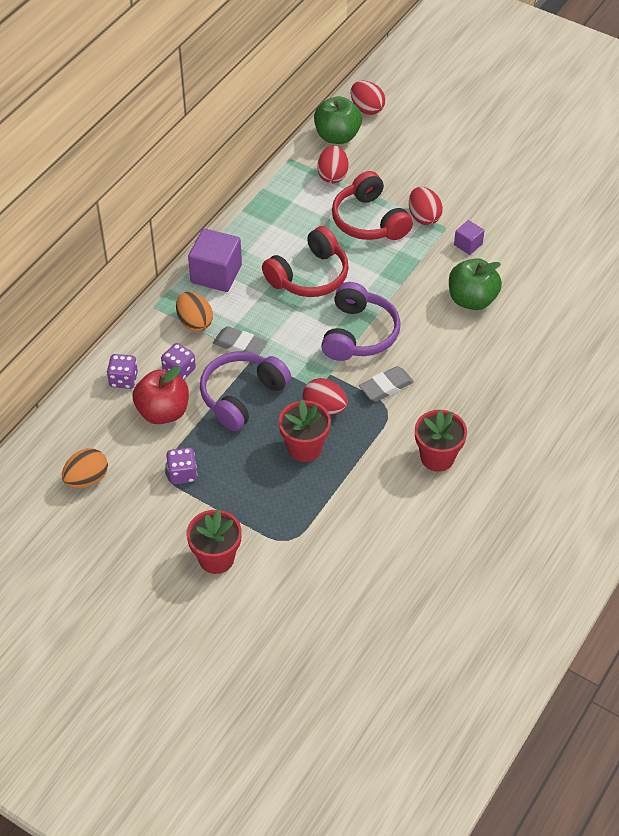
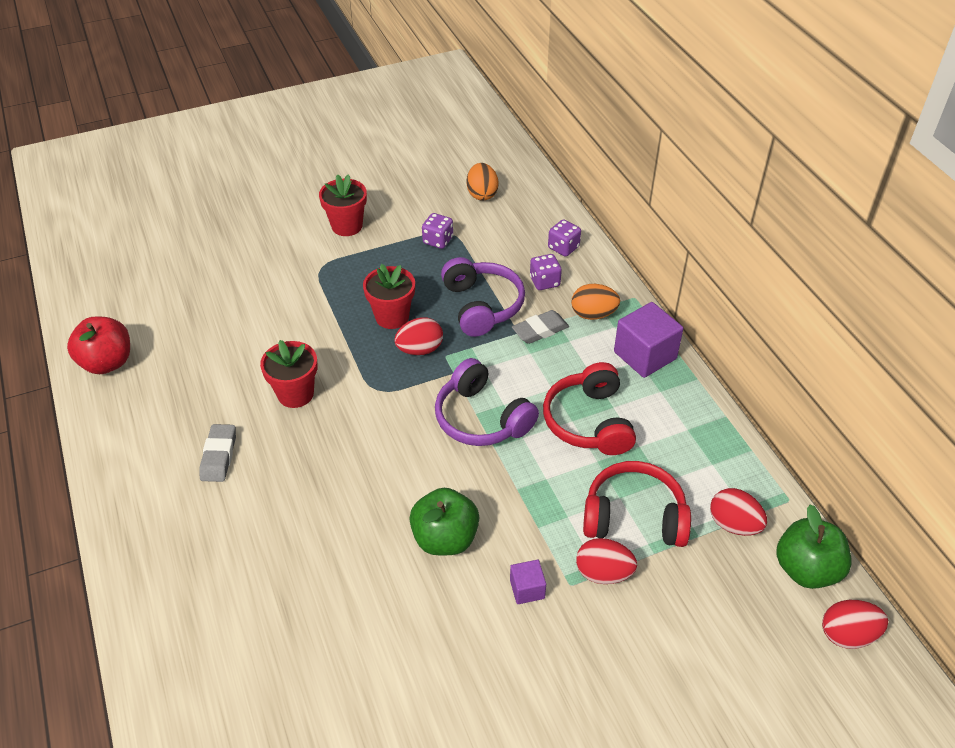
camera: 125 degrees right, 5 degrees down
red apple [132,366,189,424] -> red apple moved to [67,317,130,374]
grey eraser [359,366,414,401] -> grey eraser moved to [199,424,236,482]

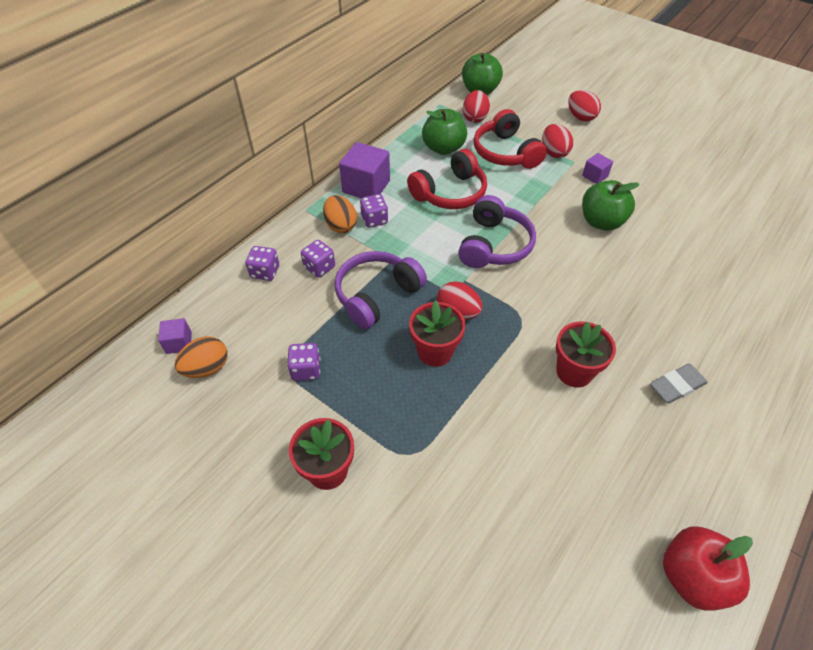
camera: 120 degrees left, 5 degrees up
grey eraser [512,310,569,344] -> none
red egg [822,600,888,649] -> red egg moved to [568,90,601,121]
none -> purple cube [158,318,192,354]
none -> purple dice [360,194,388,228]
none -> green apple [422,109,467,155]

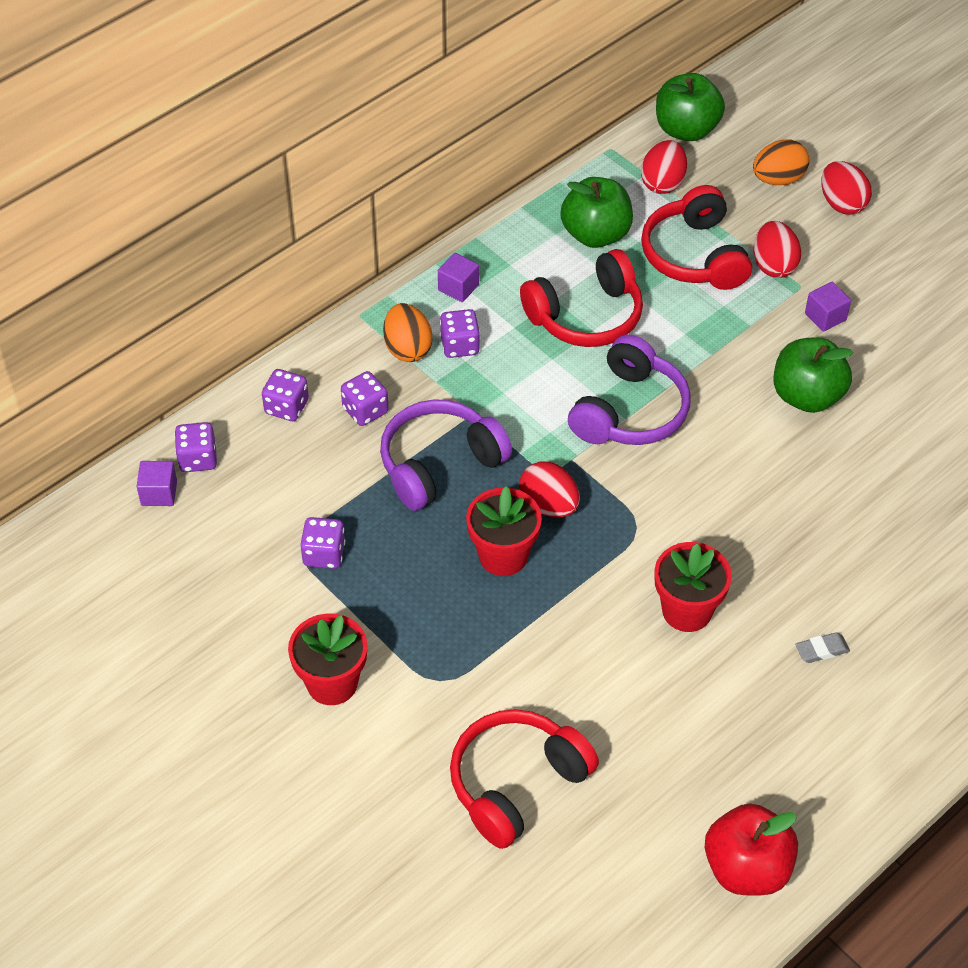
camera: 10 degrees right, 0 degrees up
orange egg [174,336,228,378] -> orange egg moved to [753,140,809,185]
purple cube [339,142,390,198] -> purple cube [438,253,479,302], size x0.53
grey eraser [650,364,708,403] -> grey eraser [795,632,850,663], size x0.64
none -> purple dice [174,422,217,472]
none -> red headphones [450,709,599,849]

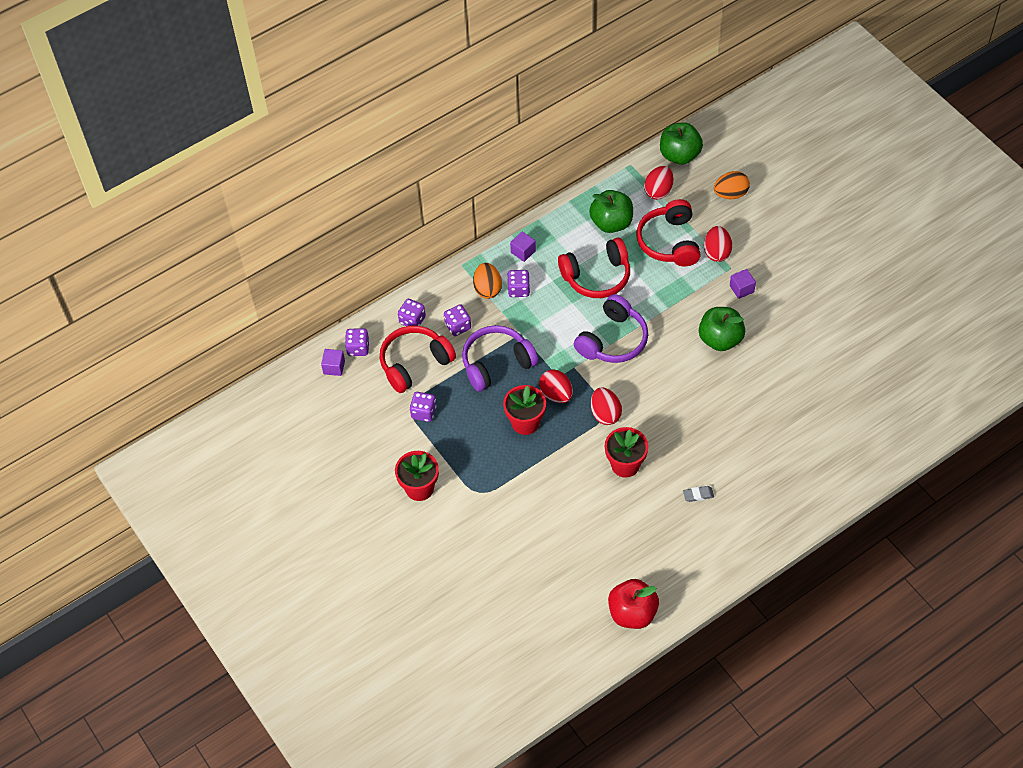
camera: 10 degrees right, 5 degrees up
red headphones [450,709,599,849] -> red headphones moved to [380,326,456,393]
red egg [821,161,872,215] -> red egg moved to [591,388,622,425]

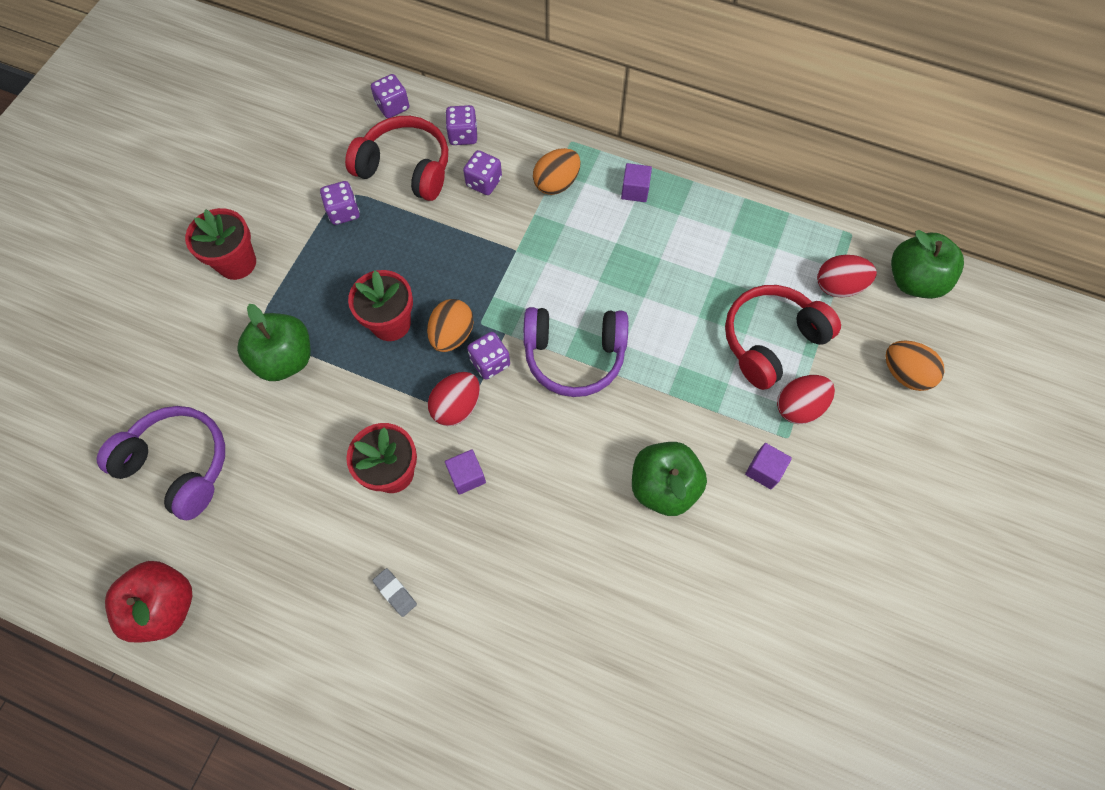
camera: 55 degrees right, 10 degrees up
purple cube [321,349,345,376] -> purple cube moved to [445,449,486,495]
purple headphones [462,325,538,392] -> purple headphones moved to [97,406,225,520]
purple dice [507,270,530,297] -> purple dice moved to [467,332,510,380]
red egg [539,370,573,403] -> orange egg [427,299,474,352]
red headphones [558,238,630,298] -> none
green apple [589,190,633,233] -> green apple moved to [237,304,311,381]

